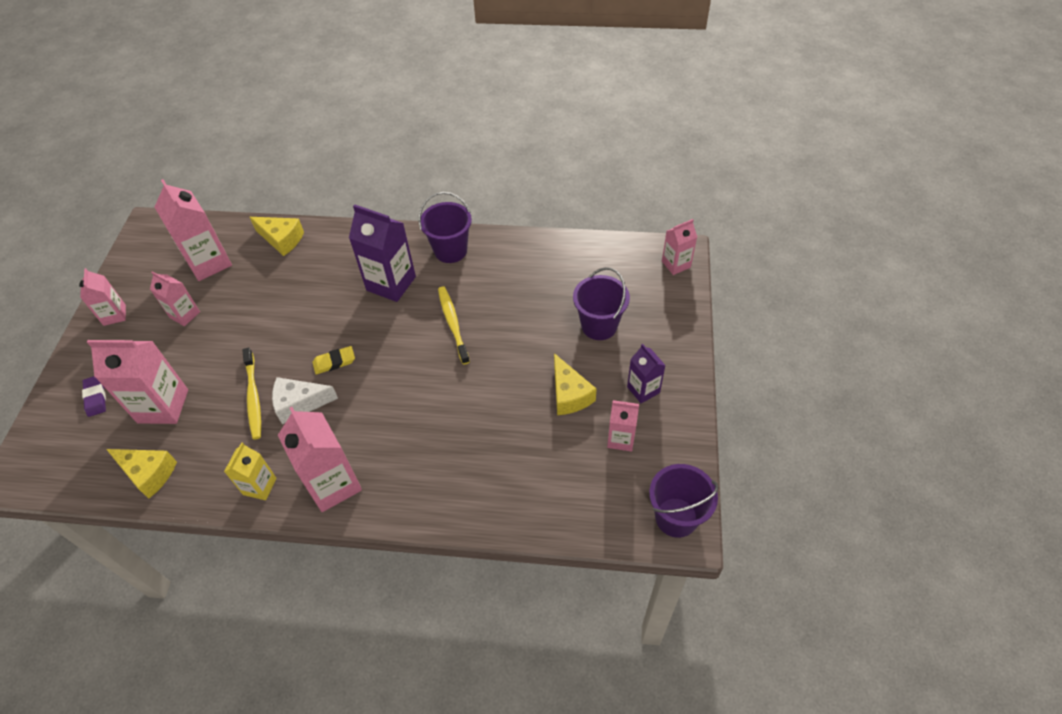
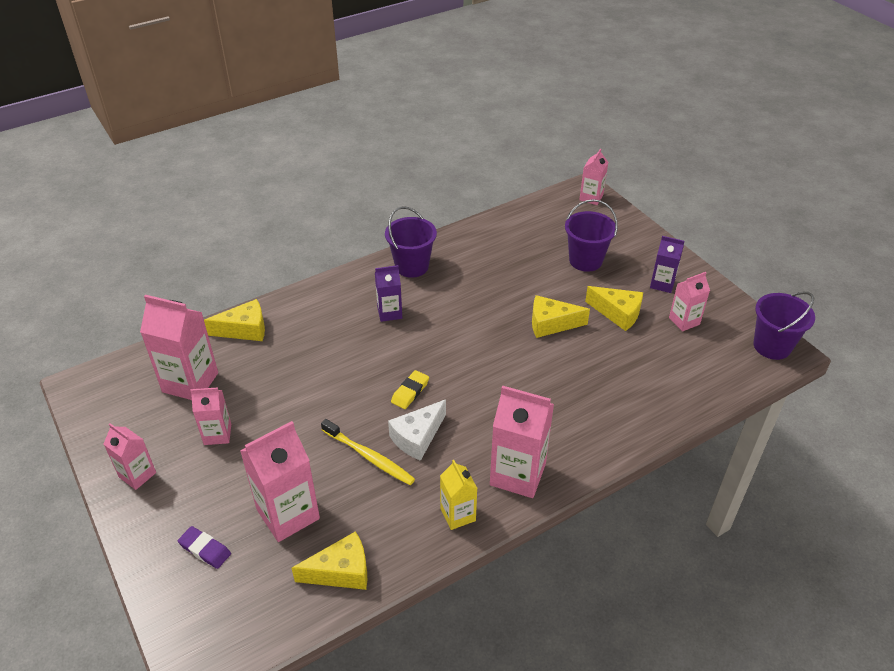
camera: 40 degrees left, 10 degrees down
purple carton [349,204,416,302] -> purple carton [375,265,402,322], size x0.58
yellow toothbrush [438,286,470,365] -> none
none -> yellow cheese [532,295,590,338]

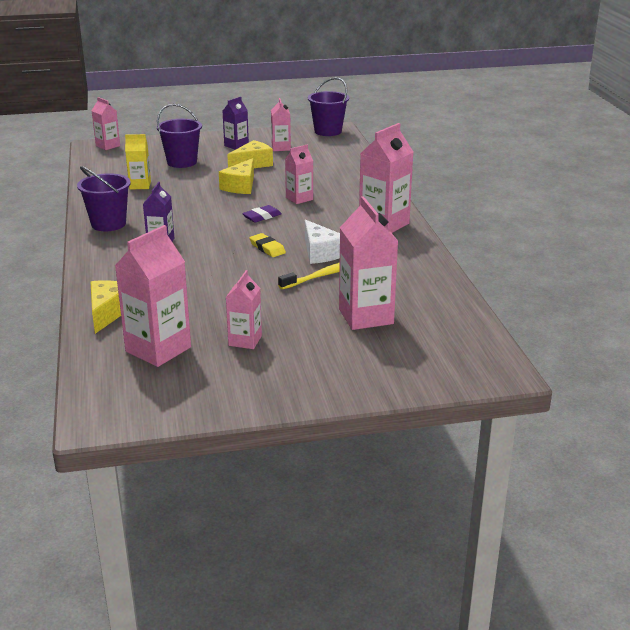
camera: 70 degrees left, 15 degrees down
pink carton [104,423,156,490] -> pink carton moved to [285,145,313,204]
purple eraser [178,526,231,569] -> purple eraser moved to [242,205,282,222]
yellow cheese [292,531,367,590] -> none
yellow carton [440,460,478,530] -> yellow carton moved to [125,134,151,189]

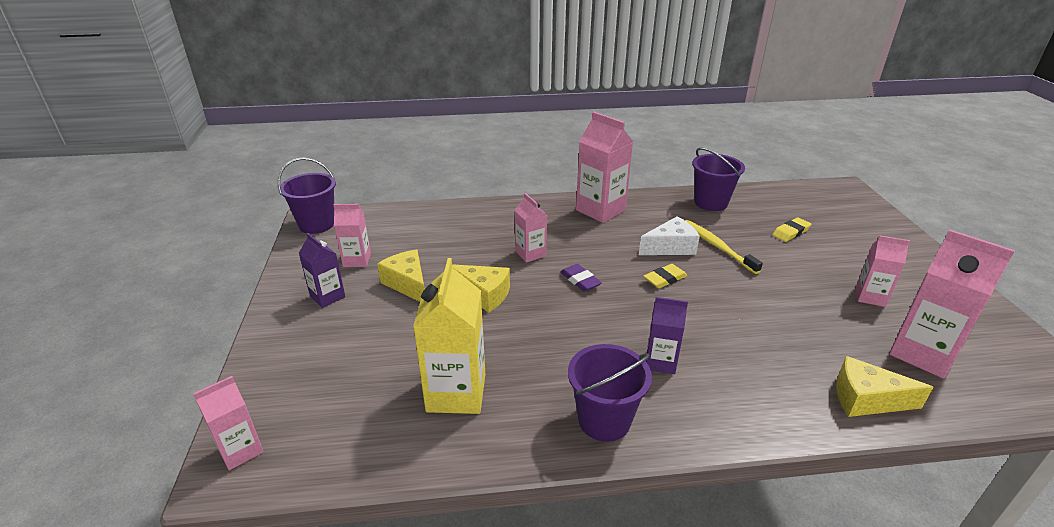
camera: 85 degrees left, 5 degrees up
yellow carton [125,134,151,189] -> yellow carton [413,258,485,414], size x1.72
purple bucket [157,104,202,168] -> purple bucket moved to [692,148,745,211]
pink carton [339,196,398,330] -> yellow eraser [772,217,811,242]

